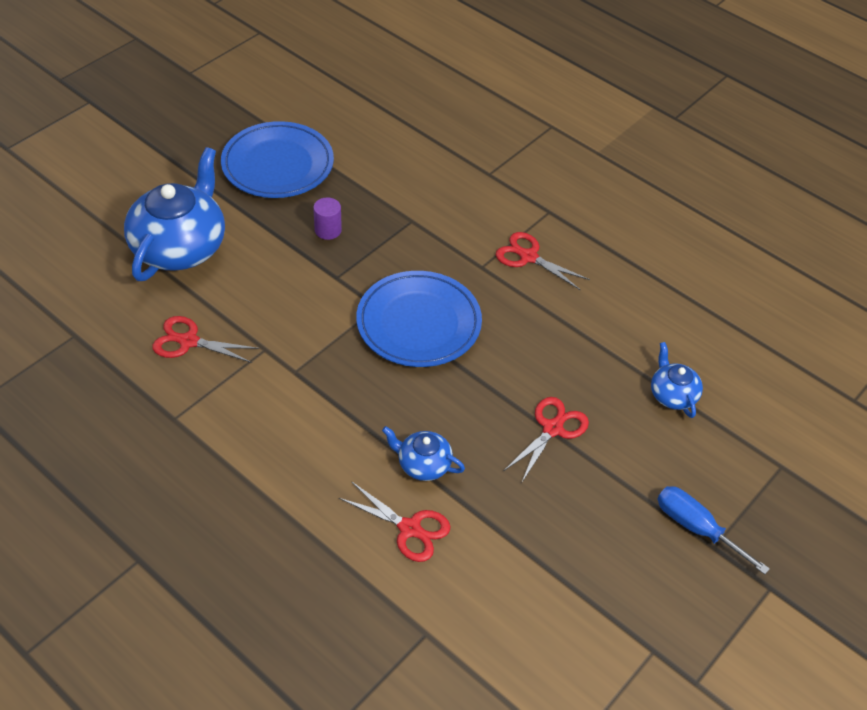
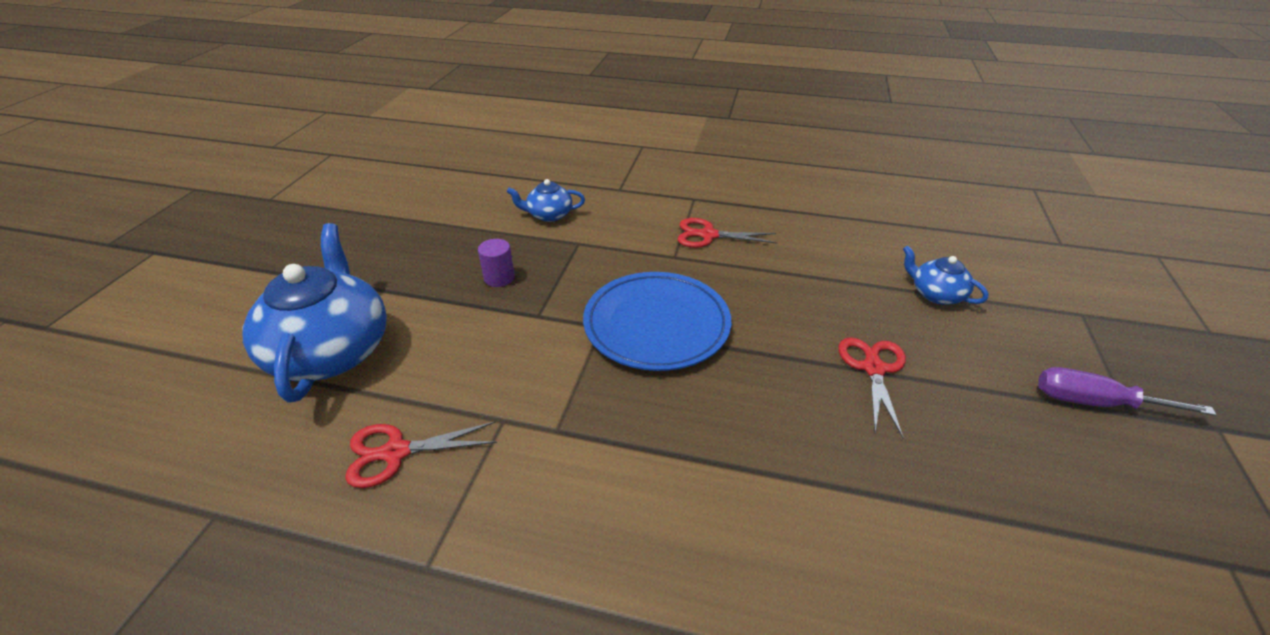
camera: 25 degrees left, 10 degrees down
blue plate [221,121,334,198] -> none
red scissors [339,482,451,562] -> none
blue teapot [382,426,465,481] -> blue teapot moved to [507,179,585,222]
blue screwdriver [657,486,770,575] -> purple screwdriver [1038,367,1216,416]

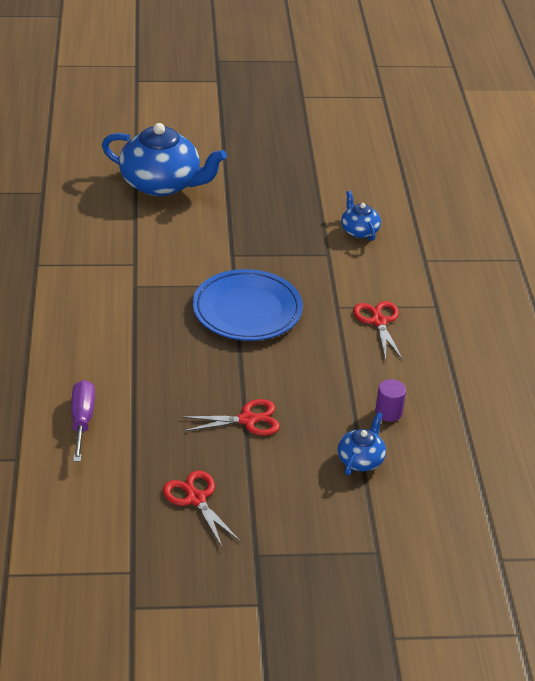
camera: 70 degrees right, 0 degrees up
blue teapot [243,223,387,403] -> blue teapot turned 45 degrees clockwise [102,123,227,196]
red scissors [345,421,497,488] -> red scissors moved to [163,471,241,549]
purple cylinder [478,239,515,287] -> purple cylinder moved to [375,379,406,422]
purple screwdriver [1038,367,1216,416] -> purple screwdriver moved to [71,380,95,462]

